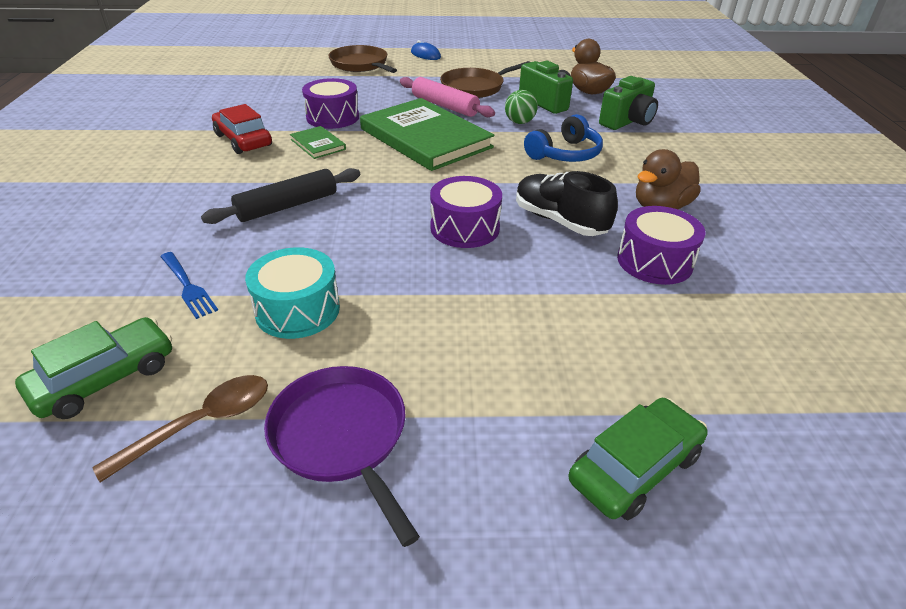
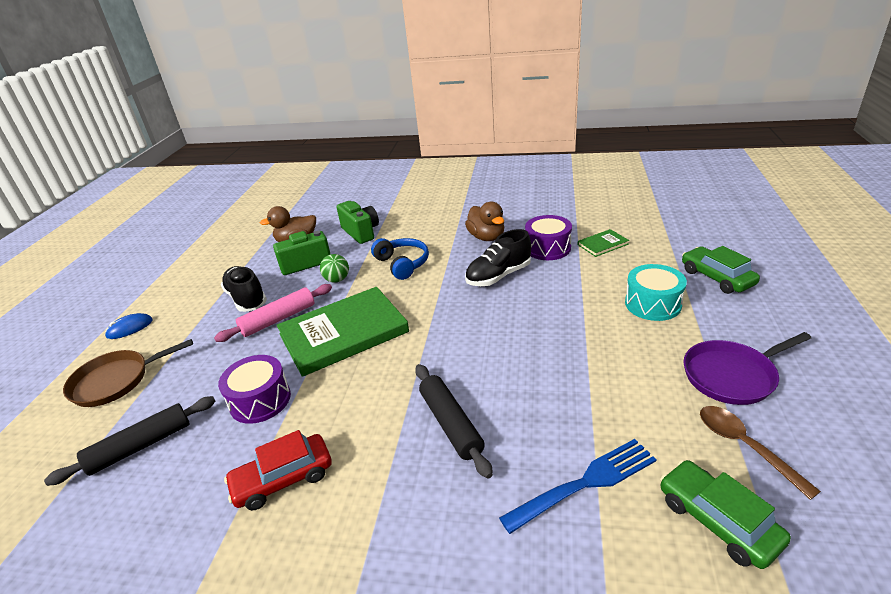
camera: 75 degrees left, 5 degrees down
blue fork [160,252,218,319] -> blue fork [499,439,657,534], size x1.56
turquoise drum [245,247,340,339] -> turquoise drum moved to [625,264,687,321]
green book [290,126,346,159] -> green book moved to [578,229,629,257]
purple drum [430,176,502,248] -> none
brown pan [440,61,530,98] -> black shoe [221,266,267,312]
none -> black rolling pin [44,396,216,486]

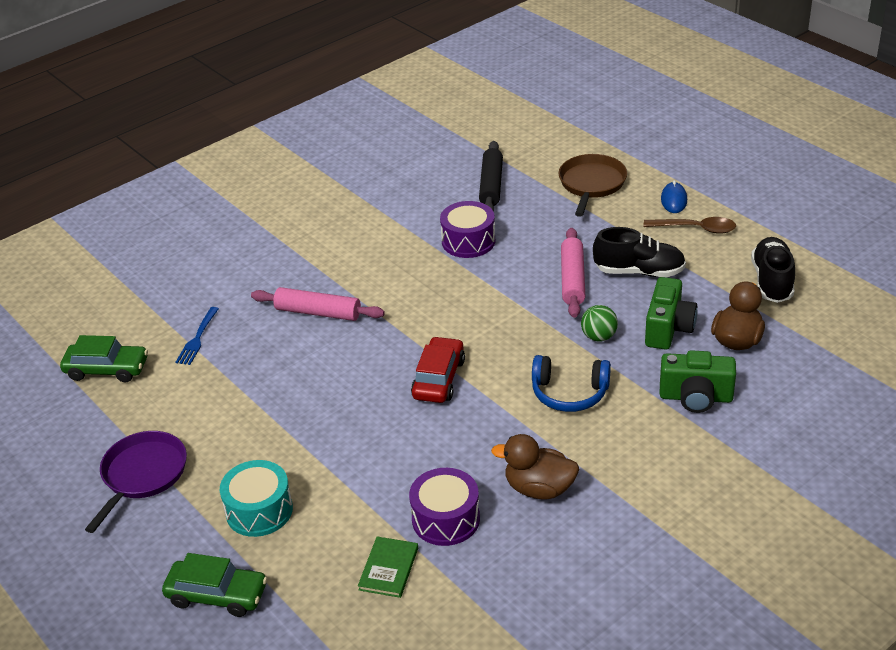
camera: 130 degrees right, 5 degrees up
red car [224,430,332,510] -> red car moved to [411,336,465,403]
green book [277,287,409,377] -> none
black rolling pin [415,364,493,479] -> pink rolling pin [251,287,385,321]
black shoe [465,229,531,286] -> black shoe moved to [751,237,795,303]
blue fork [499,439,657,534] -> blue fork [176,307,219,365], size x0.64
brown spoon [700,406,821,500] -> brown spoon moved to [644,217,736,234]

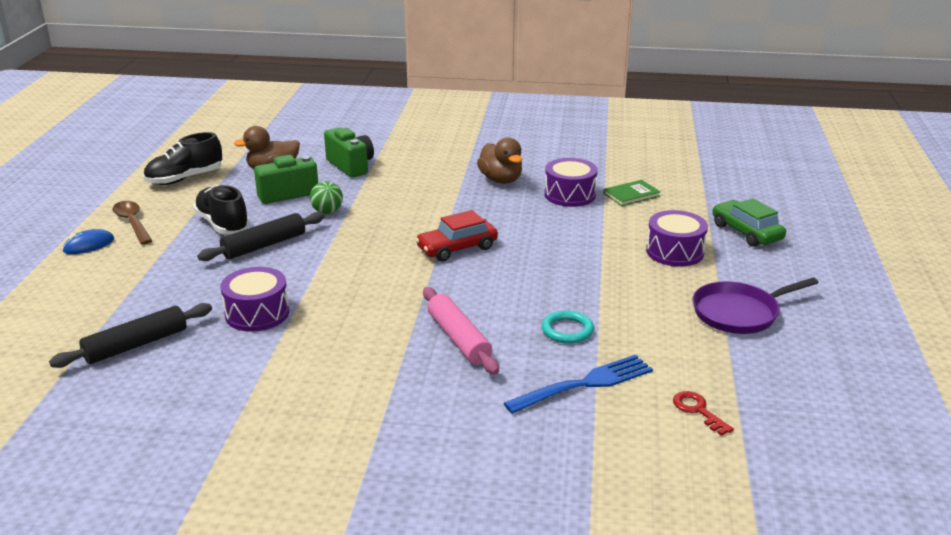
camera: 135 degrees left, 10 degrees down
green car [60,335,148,382] -> red key [673,391,734,436]
blue fork [176,307,219,365] -> blue fork [504,354,653,414], size x1.56
turquoise drum [220,460,293,537] -> purple drum [646,210,708,267]
blue headphones [532,355,611,412] -> none
brown pan [559,154,627,217] -> none
pink rolling pin [561,228,585,318] -> black rolling pin [197,212,325,261]
none -> turquoise ring [542,310,594,344]

